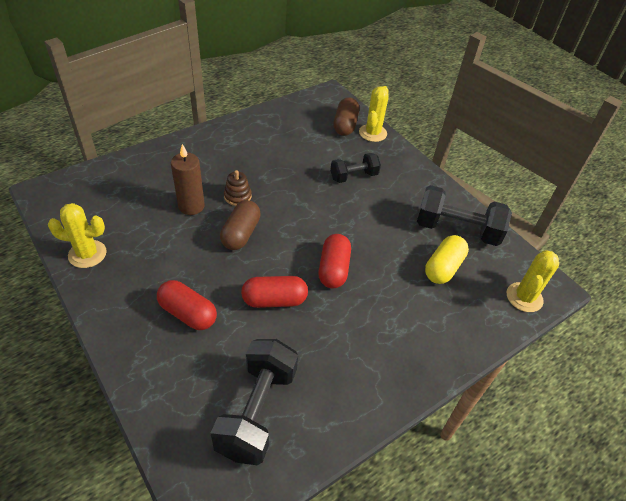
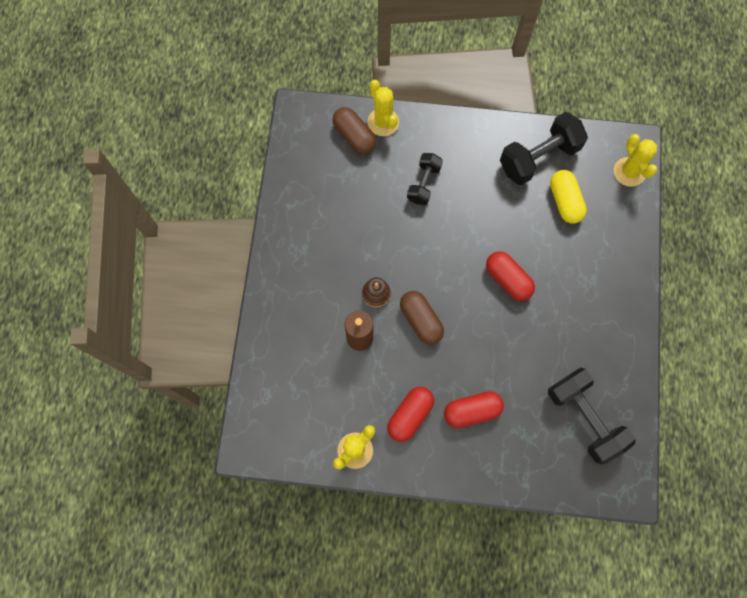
camera: 45 degrees left, 25 degrees up
red capsule [241,276,308,308] -> red capsule moved to [387,386,434,442]

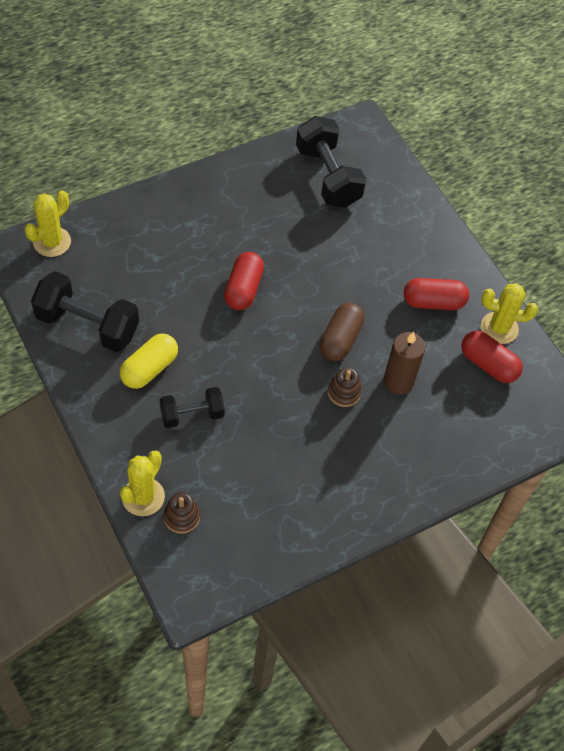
camera: 130 degrees left, 15 degrees down
brown capsule [332,107,376,154] -> brown stacking toy [163,492,200,534]
red capsule [444,391,504,428] -> red capsule moved to [461,331,523,383]
black dumbbell [548,367,636,464] -> black dumbbell turned 45 degrees counterclockwise [296,116,366,208]
yellow capsule [550,170,587,223] -> yellow capsule moved to [120,333,178,389]

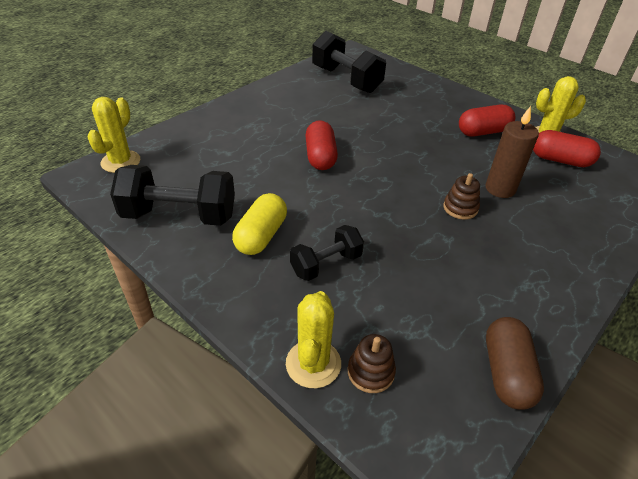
camera: 15 degrees left, 15 degrees down
brown capsule [319,303,364,361] -> brown capsule moved to [486,317,544,410]

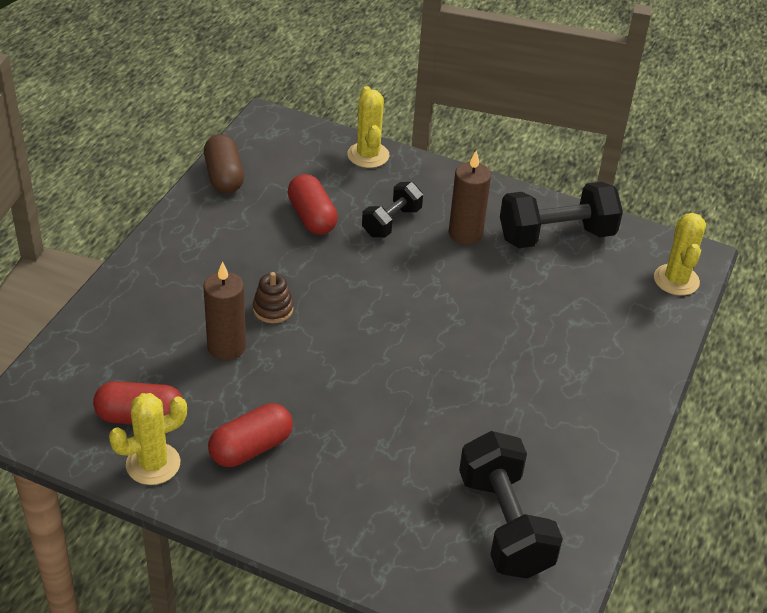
camera: 160 degrees right, 0 degrees up
yellow capsule [232,193,287,255] -> brown candle [449,151,491,245]
red capsule [305,120,338,170] -> red capsule moved to [288,174,338,235]
black dumbbell [312,31,386,93] -> black dumbbell turned 45 degrees clockwise [459,431,563,579]
brown stacking toy [348,334,396,393] -> none

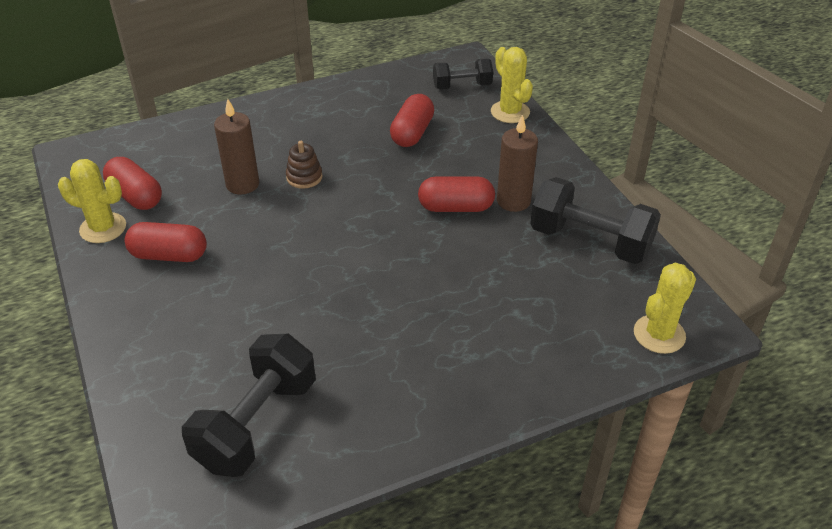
camera: 45 degrees right, 0 degrees up
brown capsule [204,134,244,193] -> none
yellow cactus [347,86,389,168] -> yellow cactus turned 60 degrees counterclockwise [491,47,533,123]
black dumbbell [362,182,423,237] -> black dumbbell moved to [433,58,493,90]
none -> red capsule [418,176,495,212]

